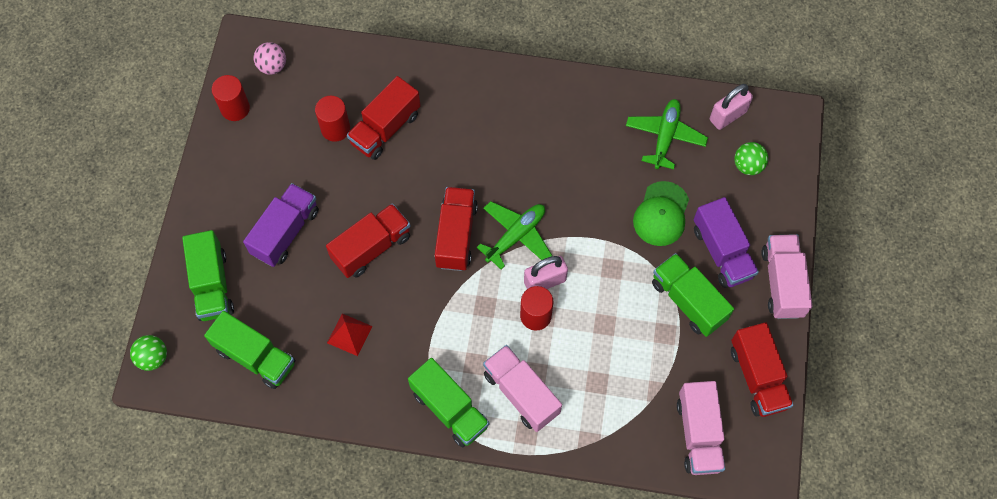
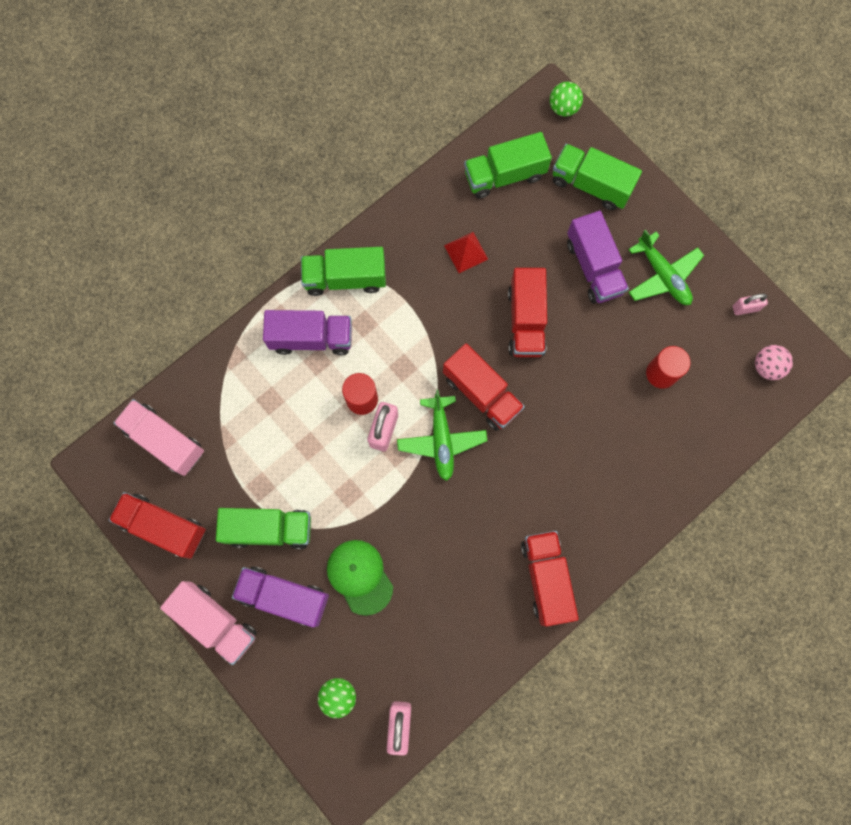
camera: 130 degrees right, 10 degrees up
red cylinder [212,75,250,121] -> pink padlock [733,294,768,315]
red truck [347,76,421,160] -> red truck moved to [521,531,579,626]
pink truck [483,345,562,432] -> purple truck [263,310,352,355]
green plane [626,99,708,169] -> green plane moved to [628,230,704,305]

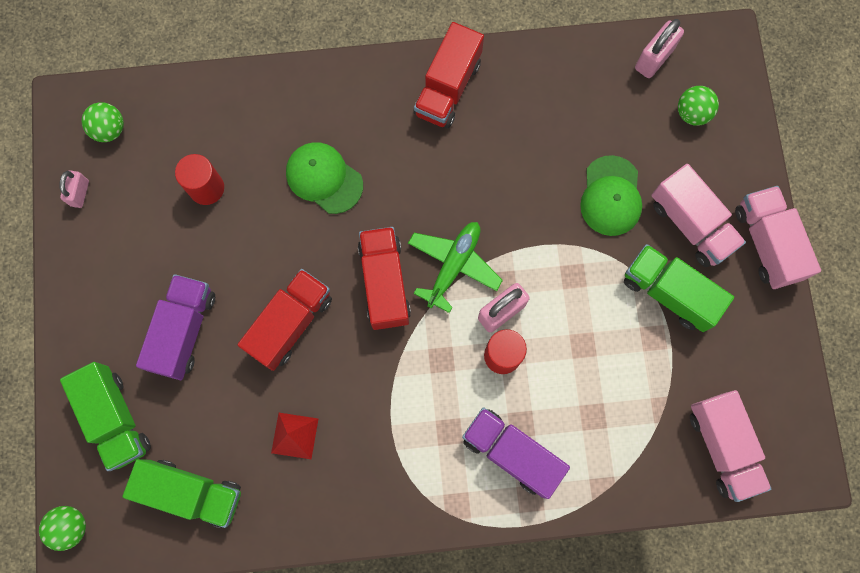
camera: 145 degrees left, 0 degrees up
red truck [109,492,206,559] -> none
purple truck [232,567,329,628] -> pink truck [651,164,746,267]
green truck [301,247,386,296] -> none
green plane [628,230,704,305] -> none
pink padlock [733,294,768,315] -> pink padlock turned 75 degrees clockwise [59,170,89,208]
pink ball [755,345,793,380] -> green ball [82,102,124,142]
none -> green cap [286,142,363,214]

